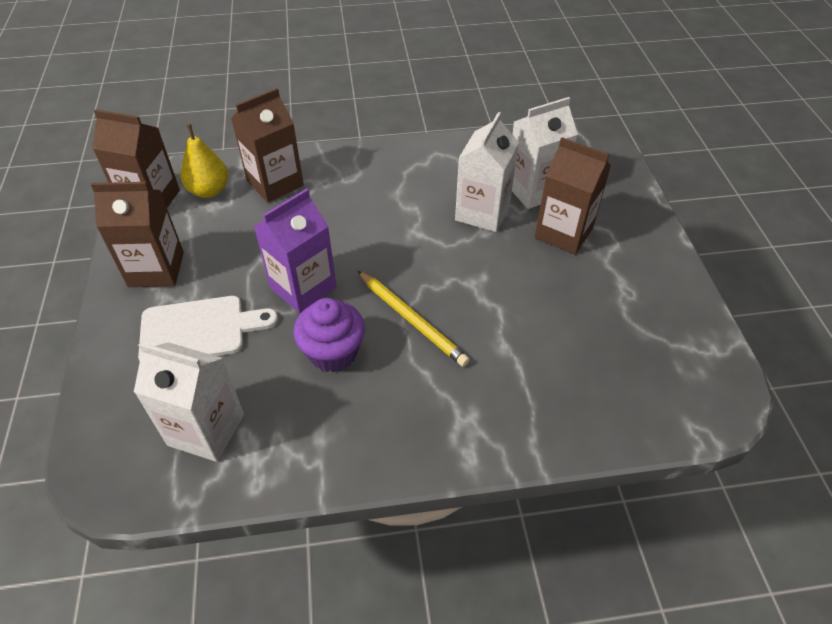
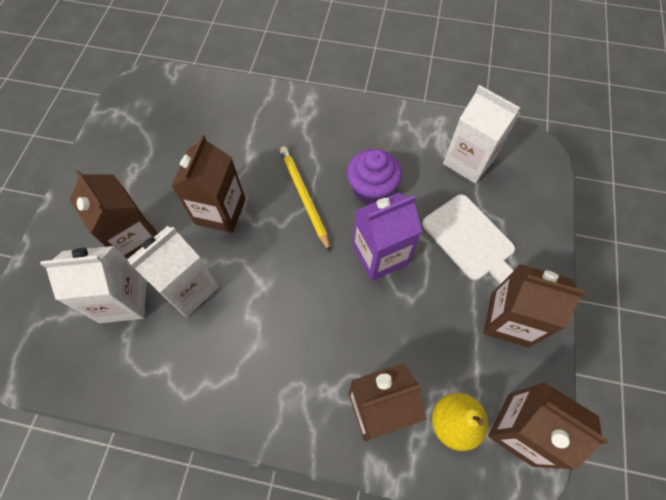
camera: 160 degrees left, 15 degrees up
white cutting board [138,296,278,361] -> white cutting board turned 135 degrees counterclockwise [422,194,515,284]
none -> brown carton [172,135,246,233]

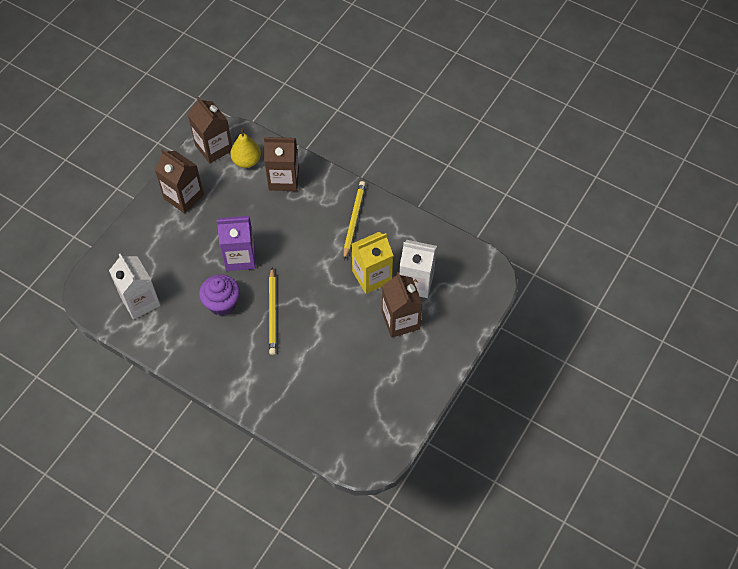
camera: 160 degrees left, 5 degrees down
white carton [127,226,219,317] -> yellow carton [352,232,393,294]
brown carton [172,135,246,233] -> none
white cutting board [422,194,515,284] -> none
none -> yellow pencil [344,181,366,260]

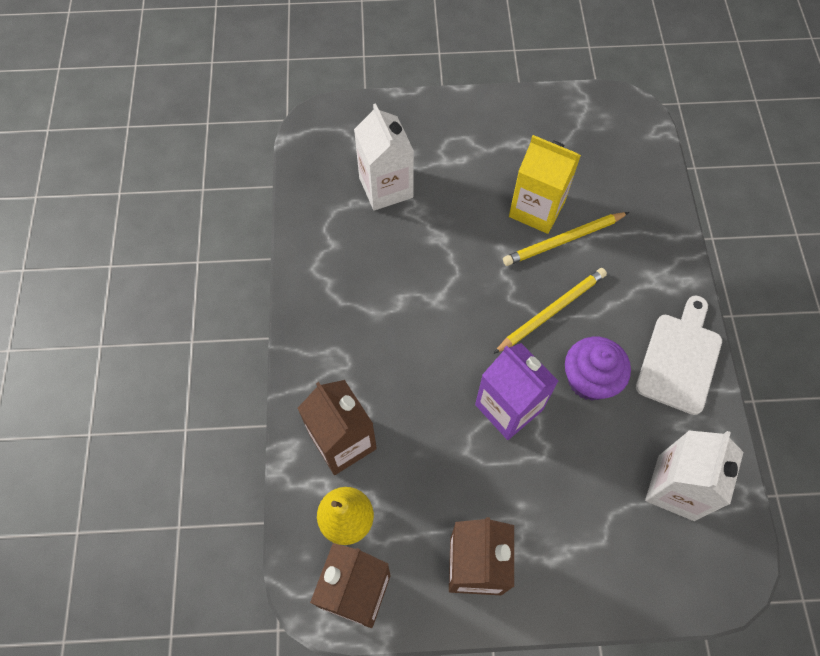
camera: 125 degrees left, 5 degrees up
yellow pencil [344,181,366,260] -> yellow pencil moved to [503,212,629,266]
yellow carton [352,232,393,294] -> yellow carton moved to [509,135,581,234]
brown carton [382,272,423,338] -> none
none -> white cutting board [636,296,722,415]

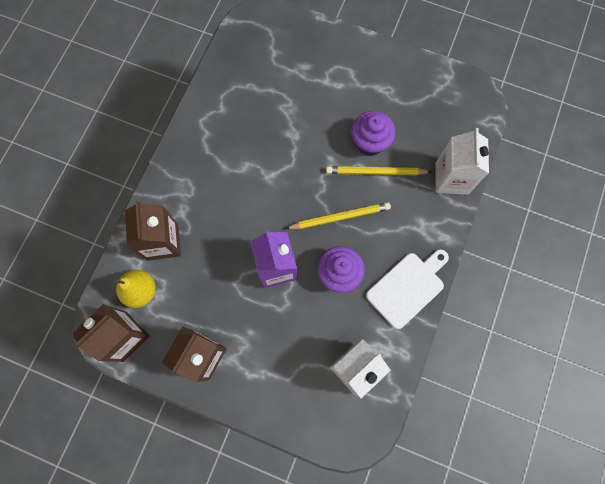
camera: 25 degrees right, 10 degrees up
white carton [354,103,414,211] -> white carton moved to [435,128,489,195]
yellow carton [509,135,581,234] -> purple cupcake [351,111,396,156]

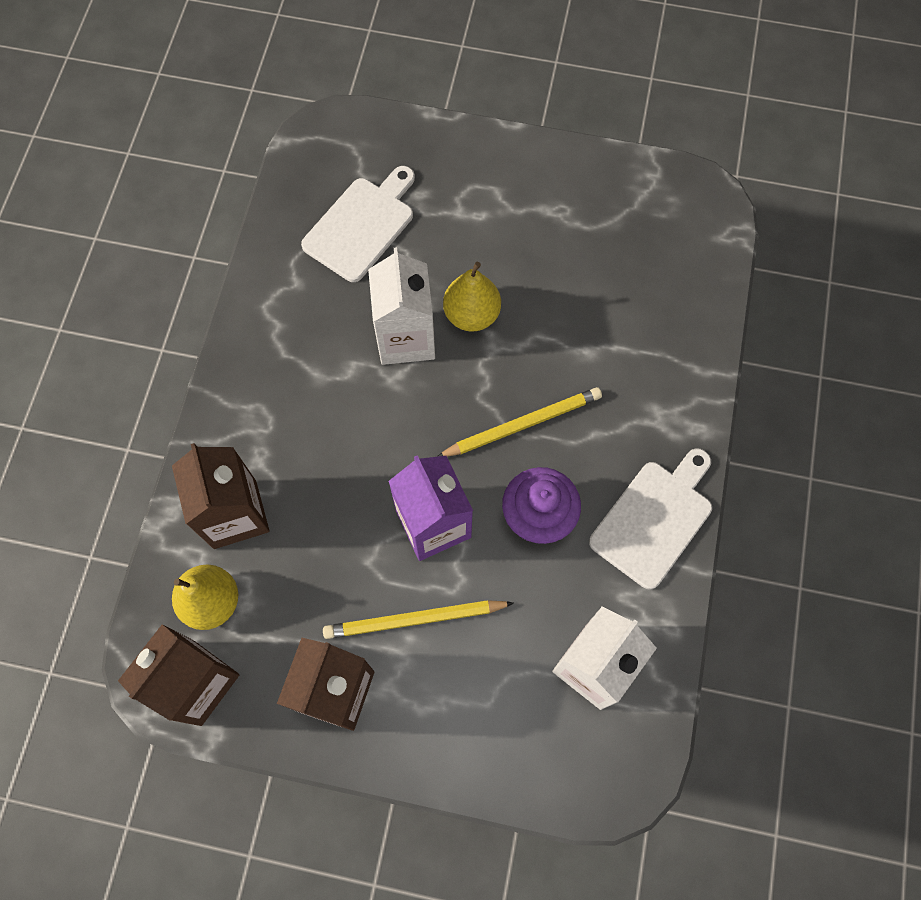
camera: 10 degrees left, 5 degrees down
yellow pencil [326,166,431,175] -> yellow pencil moved to [323,600,514,639]
purple cupcake [351,111,396,156] -> none
white carton [435,128,489,195] -> white carton moved to [368,247,435,365]
none -> white cutting board [301,166,415,282]
none -> yellow pear [443,262,501,332]

